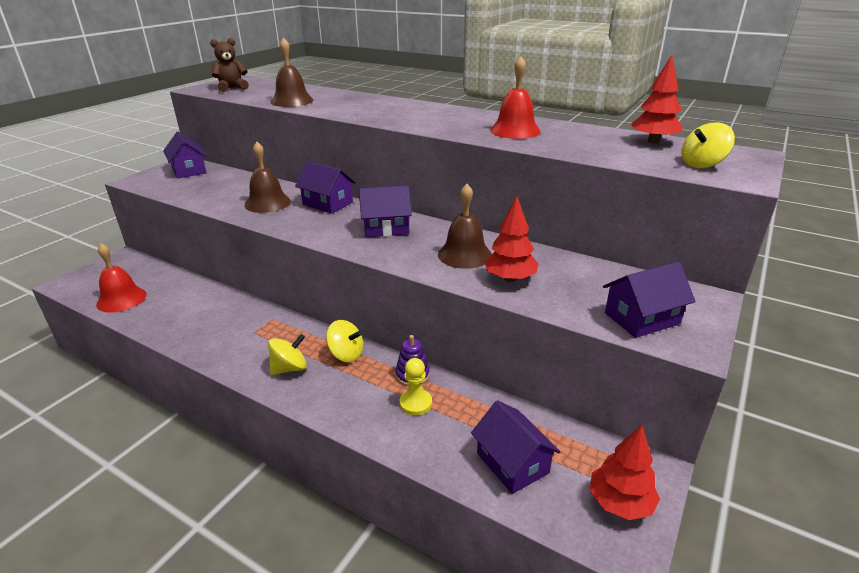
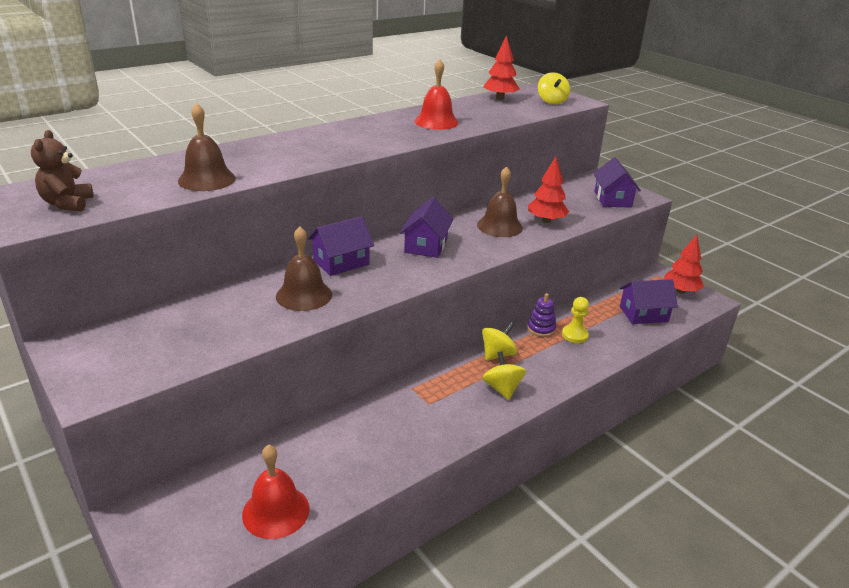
camera: 70 degrees left, 0 degrees up
purple house [163,132,207,178] -> none

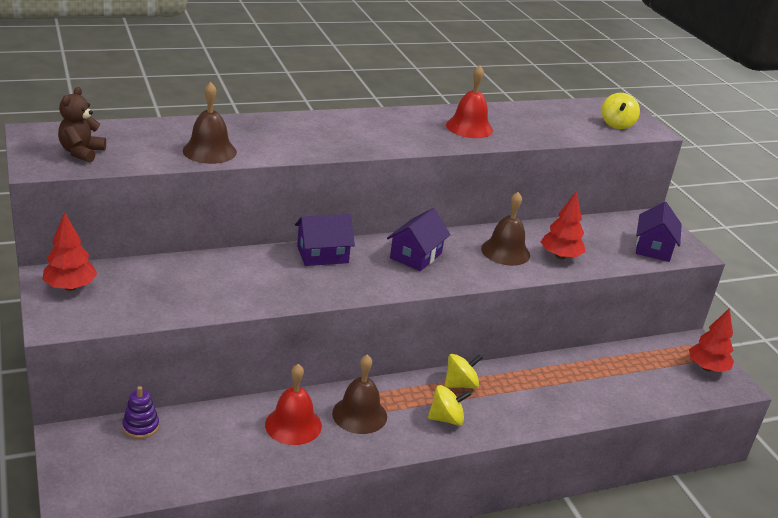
camera: 15 degrees right, 0 degrees up
red bell [242,445,309,539] -> red bell moved to [265,364,322,445]
brown bell [276,226,332,311] -> brown bell moved to [332,354,387,434]
yellow spinning top [482,352,526,400] -> yellow spinning top turned 75 degrees clockwise [428,385,471,426]
red tree [483,35,520,100] -> red tree moved to [42,212,97,291]
purple stacking toy [527,293,556,337] -> purple stacking toy moved to [123,386,159,439]
yellow pawn [562,297,589,343] -> none
purple house [620,279,678,324] -> none

